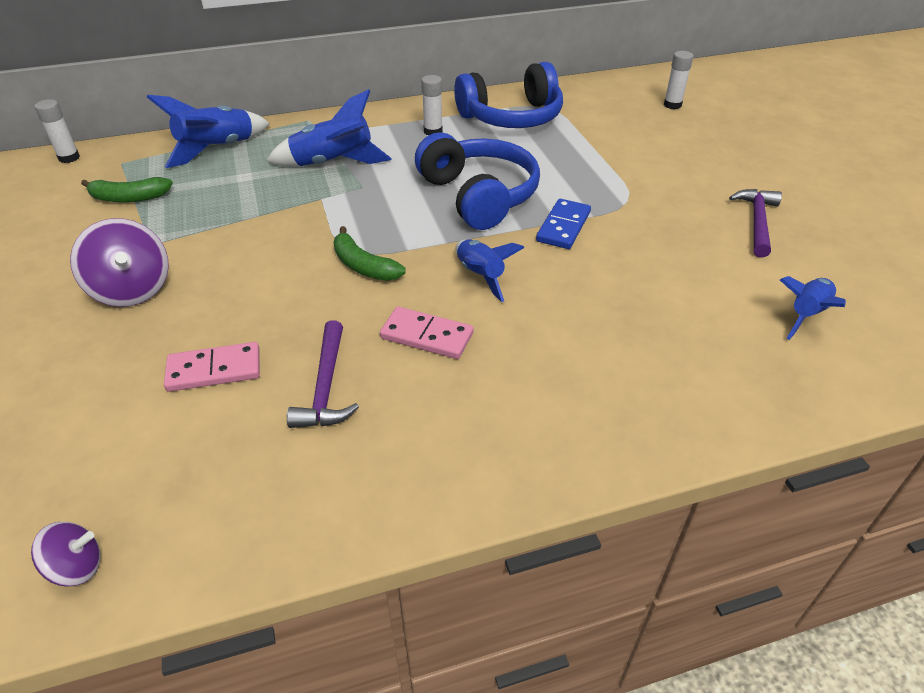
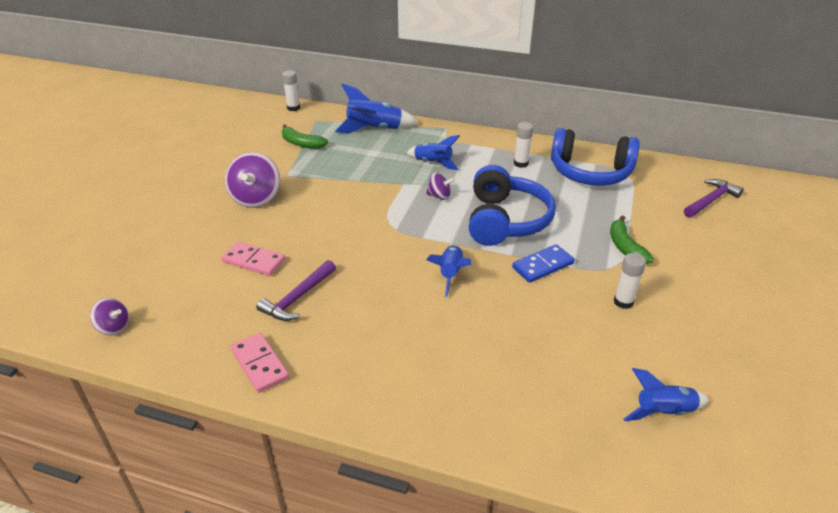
camera: 35 degrees right, 5 degrees down
blue rocket [266,89,391,166] -> blue rocket [406,135,460,170], size x0.67
green banana [333,226,406,281] -> green banana moved to [610,215,654,264]
pink domino [380,307,474,359] -> pink domino moved to [231,333,289,393]
white glue stick [664,51,693,109] -> white glue stick moved to [614,253,646,309]
purple hammer [729,189,782,258] -> purple hammer moved to [684,179,744,218]
none -> purple spinning top [426,173,455,200]

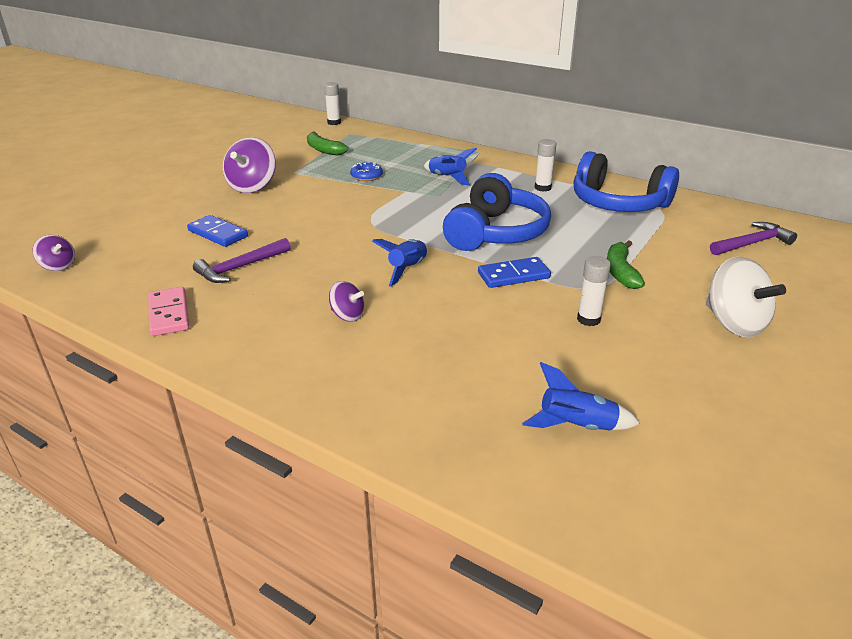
camera: 15 degrees right, 5 degrees down
pink domino [221,242,285,276] -> blue domino [187,215,248,247]
blue rocket [335,84,419,133] -> none
purple spinning top [426,173,455,200] -> purple spinning top moved to [329,281,364,322]
none -> blue donut [350,162,383,181]
none -> white spinning top [706,257,786,337]

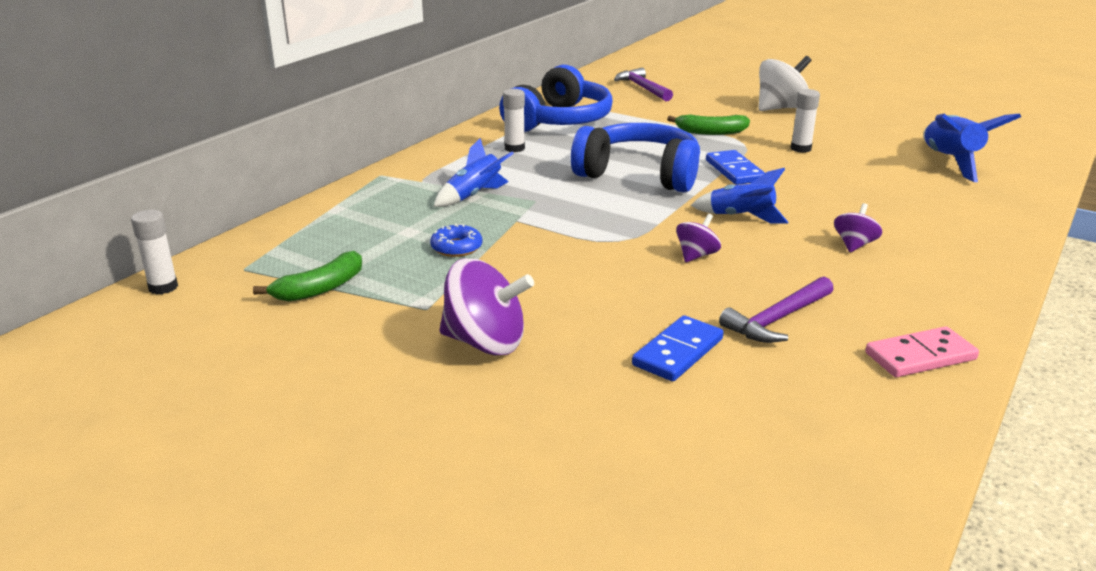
camera: 90 degrees left, 5 degrees down
purple spinning top [33,235,75,271] -> purple spinning top moved to [676,214,721,262]
purple hammer [193,238,291,283] -> purple hammer turned 90 degrees clockwise [719,277,833,343]
blue rocket [522,362,640,430] -> blue rocket [923,113,1021,182], size x1.50

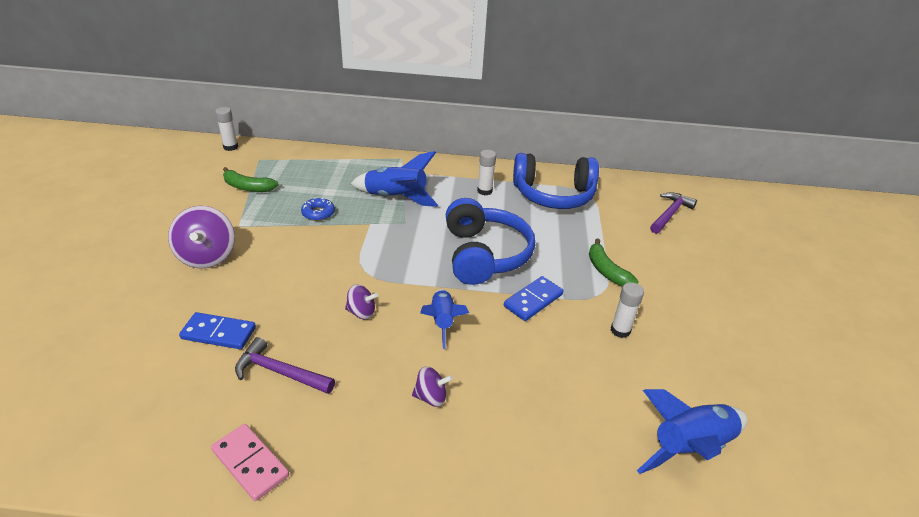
camera: 60 degrees right, 10 degrees up
blue rocket [433,138,514,207] -> blue rocket [351,151,438,207], size x1.50
white spinning top [758,56,811,111] -> none

